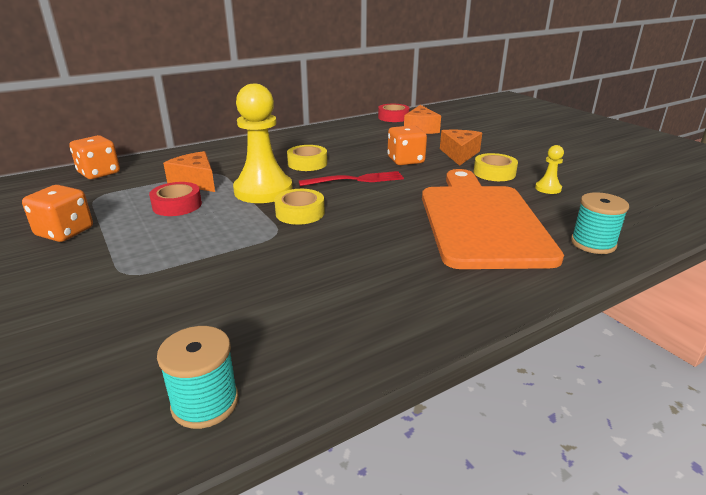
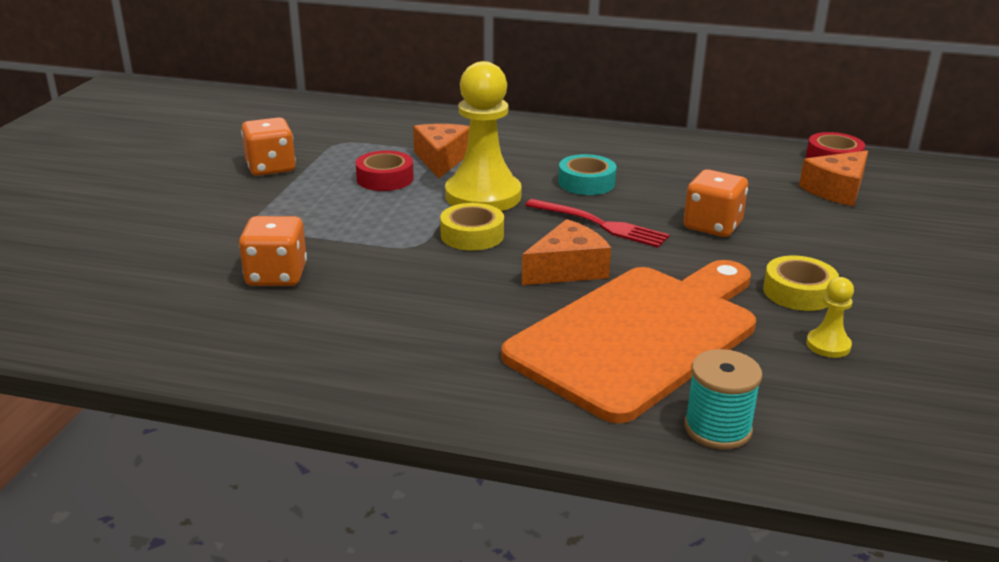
camera: 45 degrees right, 0 degrees up
orange dice [69,135,120,179] -> orange dice moved to [239,216,307,286]
turquoise spool [157,326,239,429] -> none
yellow tape [287,145,327,171] -> turquoise tape [558,154,617,195]
orange cheese [440,130,482,166] -> orange cheese moved to [522,219,611,285]

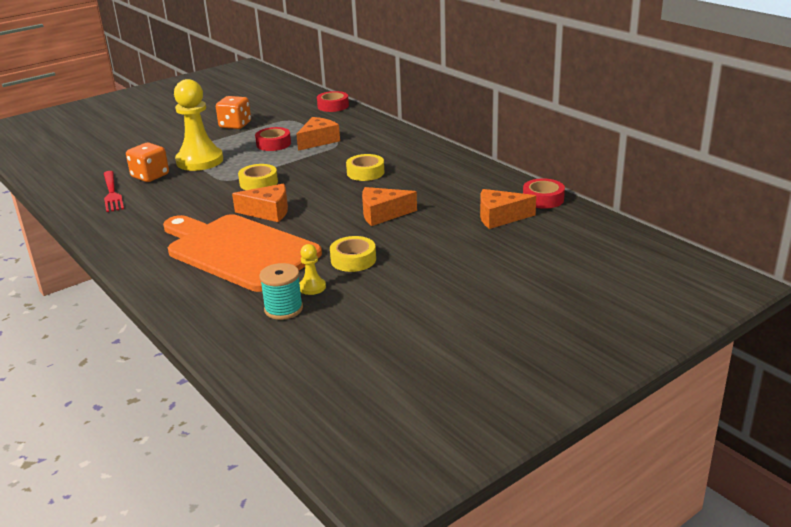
camera: 40 degrees right, 0 degrees up
yellow pawn [445,61,522,211] -> yellow pawn moved to [174,79,223,171]
orange cutting board [501,260,756,423] -> orange cutting board turned 135 degrees counterclockwise [163,214,322,292]
red fork [525,199,670,248] -> red fork moved to [104,171,124,212]
turquoise tape [558,154,617,195] -> yellow tape [346,154,384,181]
orange dice [683,169,748,237] -> orange cheese [362,187,417,226]
turquoise spool [684,349,762,450] -> turquoise spool moved to [259,263,303,320]
none -> red tape [317,91,349,112]

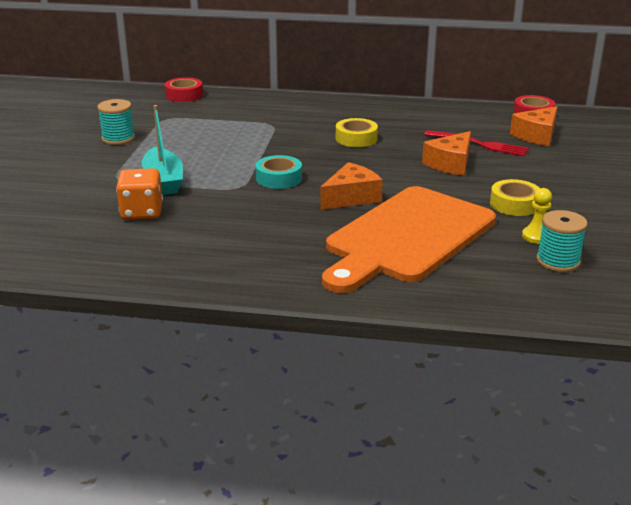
camera: 45 degrees left, 0 degrees up
red fork [104,171,124,212] -> red fork moved to [424,130,529,156]
orange cutting board [163,214,322,292] -> orange cutting board turned 45 degrees counterclockwise [322,186,496,293]
yellow pawn [174,79,223,171] -> turquoise boat [142,105,183,195]
orange dice [216,96,251,129] -> turquoise spool [97,99,135,145]
yellow tape [238,164,278,190] -> turquoise tape [256,155,302,189]
red tape [255,127,291,151] -> none
orange cheese [296,117,340,151] -> none

